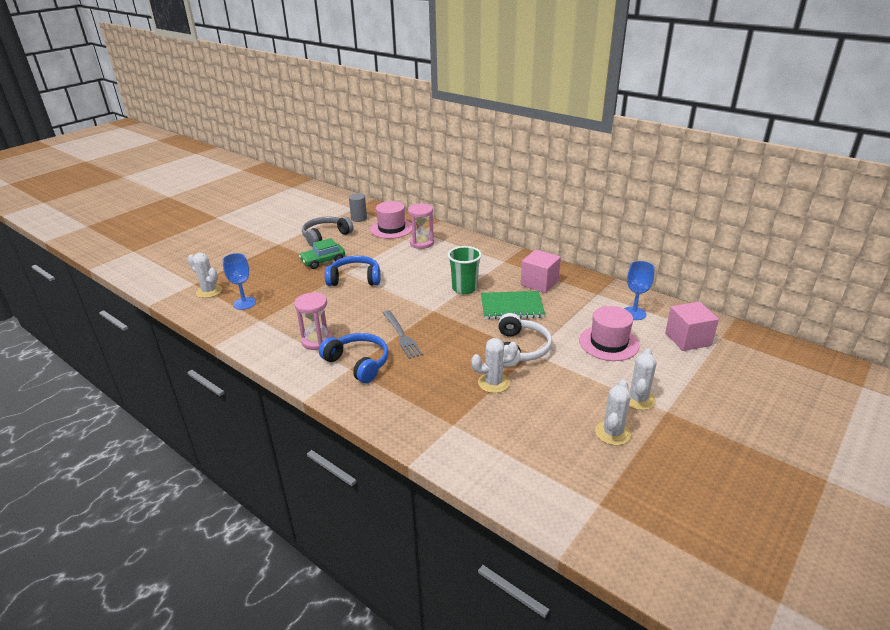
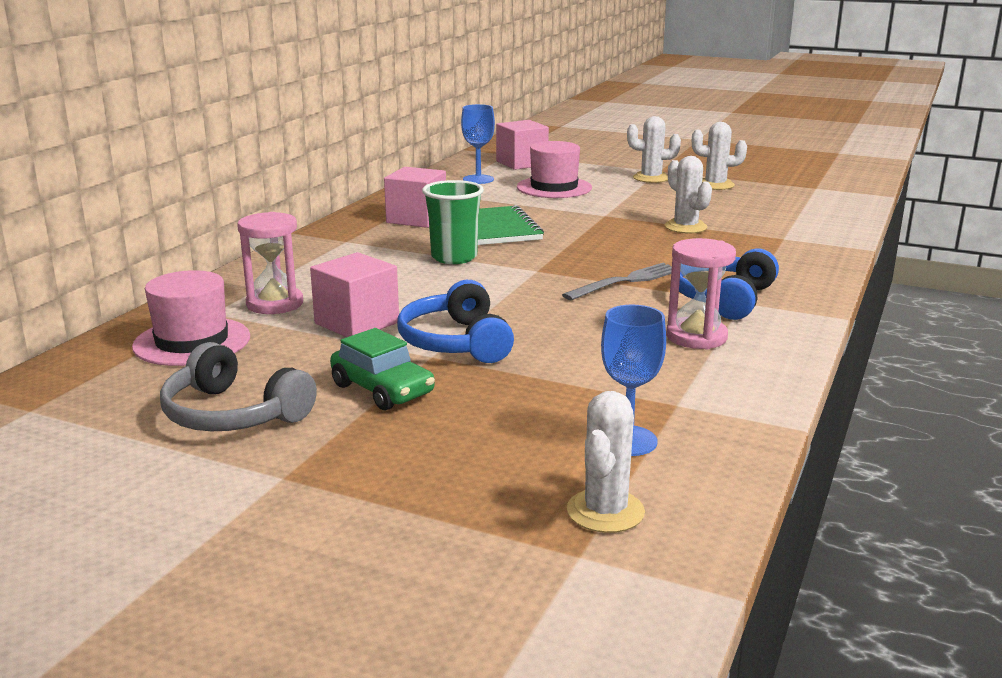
camera: 105 degrees left, 10 degrees down
grey cylinder [349,193,367,222] -> none
white headphones [499,313,552,367] -> none
none -> pink cube [310,252,399,337]

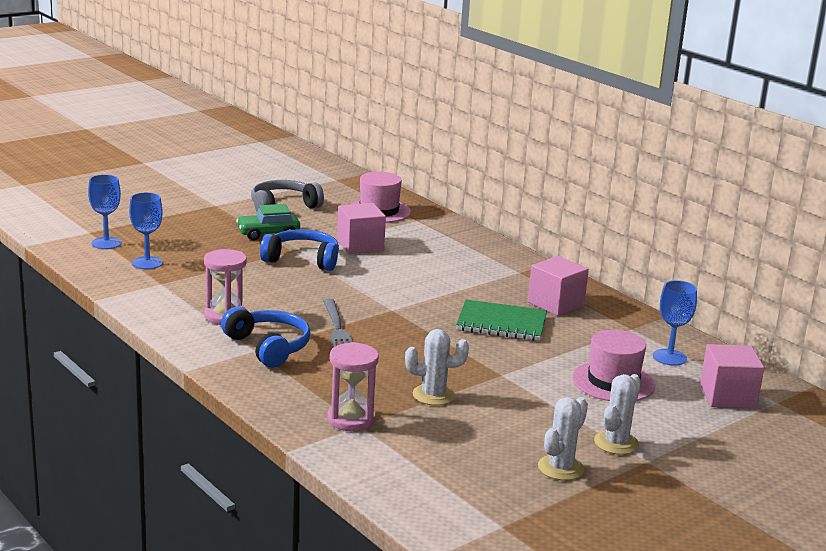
camera: 115 degrees right, 0 degrees up
pink hourglass [237,212,303,314] -> pink hourglass moved to [328,342,379,431]
green cup [422,180,484,264] -> none
white cactus [567,391,645,533] -> blue goblet [88,174,122,249]

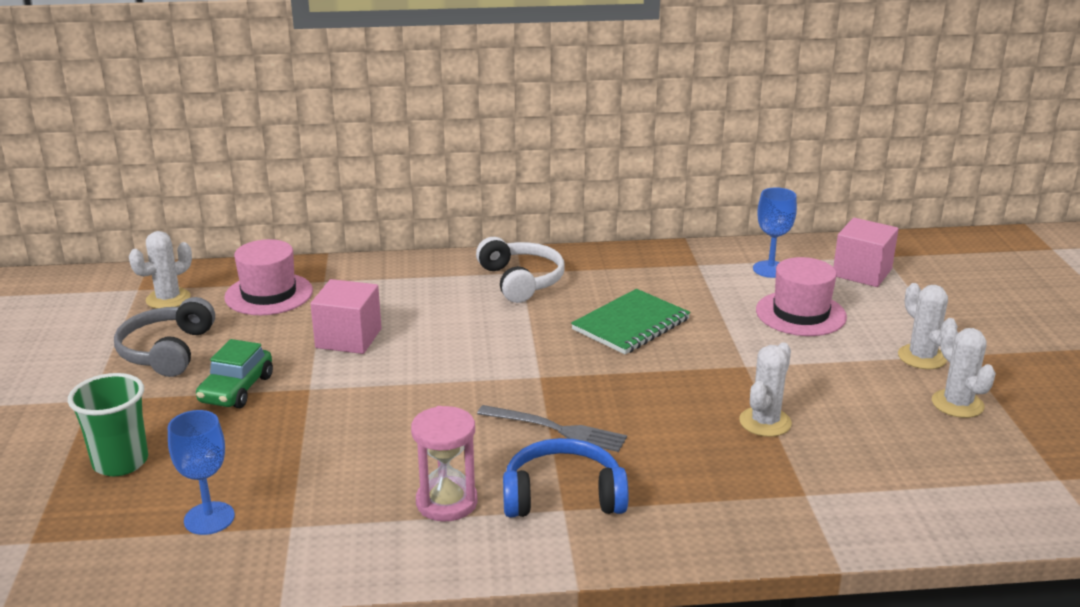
camera: 55 degrees left, 5 degrees up
blue goblet [88,174,122,249] -> none
blue headphones [260,229,339,271] -> none
pink hourglass [328,342,379,431] -> none
pink cube [528,256,589,316] -> none
none -> green cup [68,373,148,476]
none -> white cactus [129,231,192,309]
none -> white headphones [476,237,565,303]

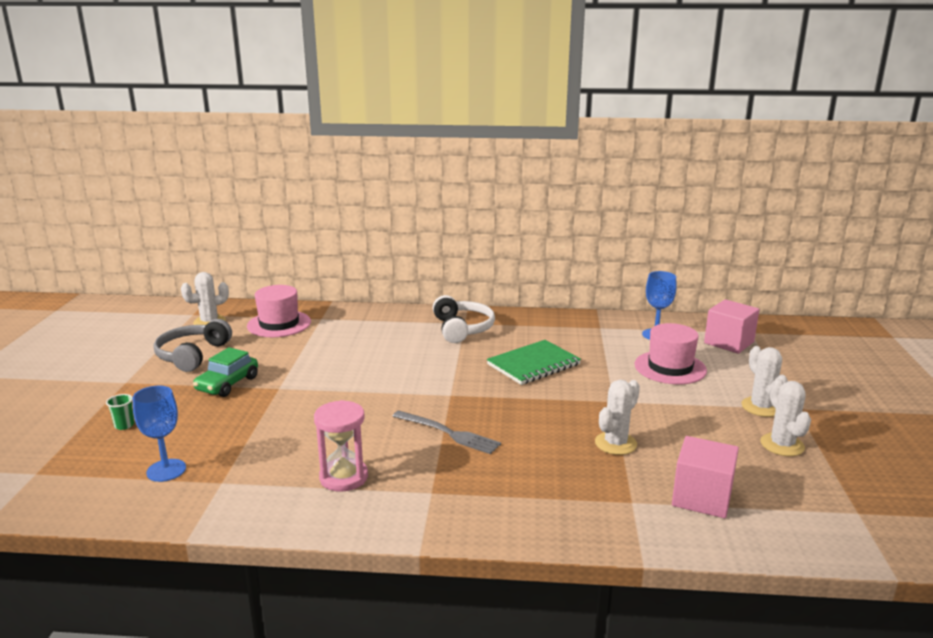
camera: 10 degrees right, 5 degrees down
green cup [68,373,148,476] -> green cup [106,394,134,430], size x0.47
pink cube [310,279,382,354] -> pink cube moved to [672,436,739,518]
blue headphones [503,438,628,517] -> none

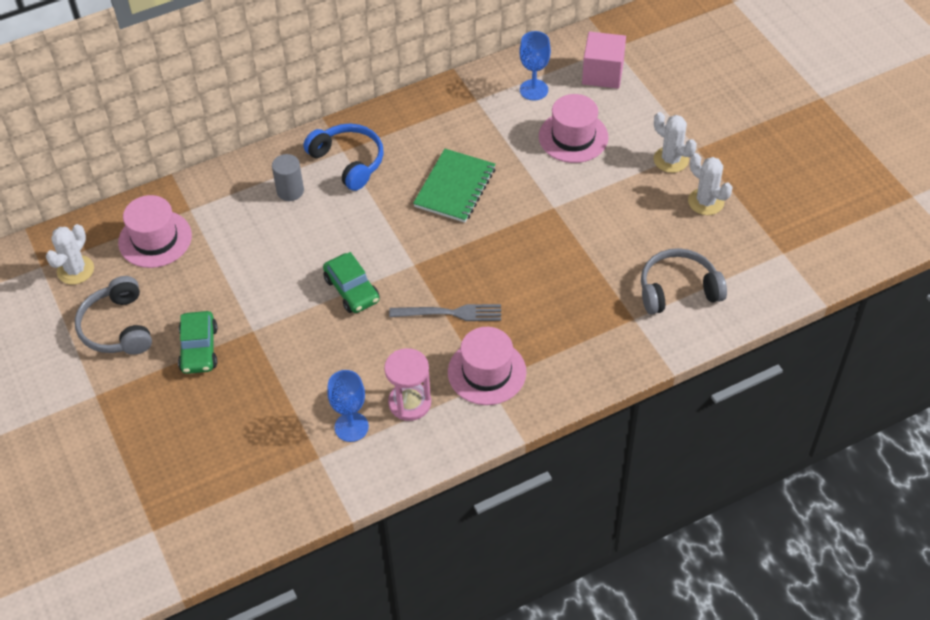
camera: 30 degrees left, 30 degrees up
green cup [106,394,134,430] -> none
blue goblet [133,386,186,482] -> blue goblet moved to [327,370,369,442]
white headphones [433,295,495,343] -> blue headphones [303,124,384,191]
white cactus [595,380,640,455] -> none
pink cube [672,436,739,518] -> grey headphones [641,248,727,314]
none -> grey cylinder [272,154,304,201]
none -> green car [323,252,380,313]
none -> pink hat [448,327,526,405]

